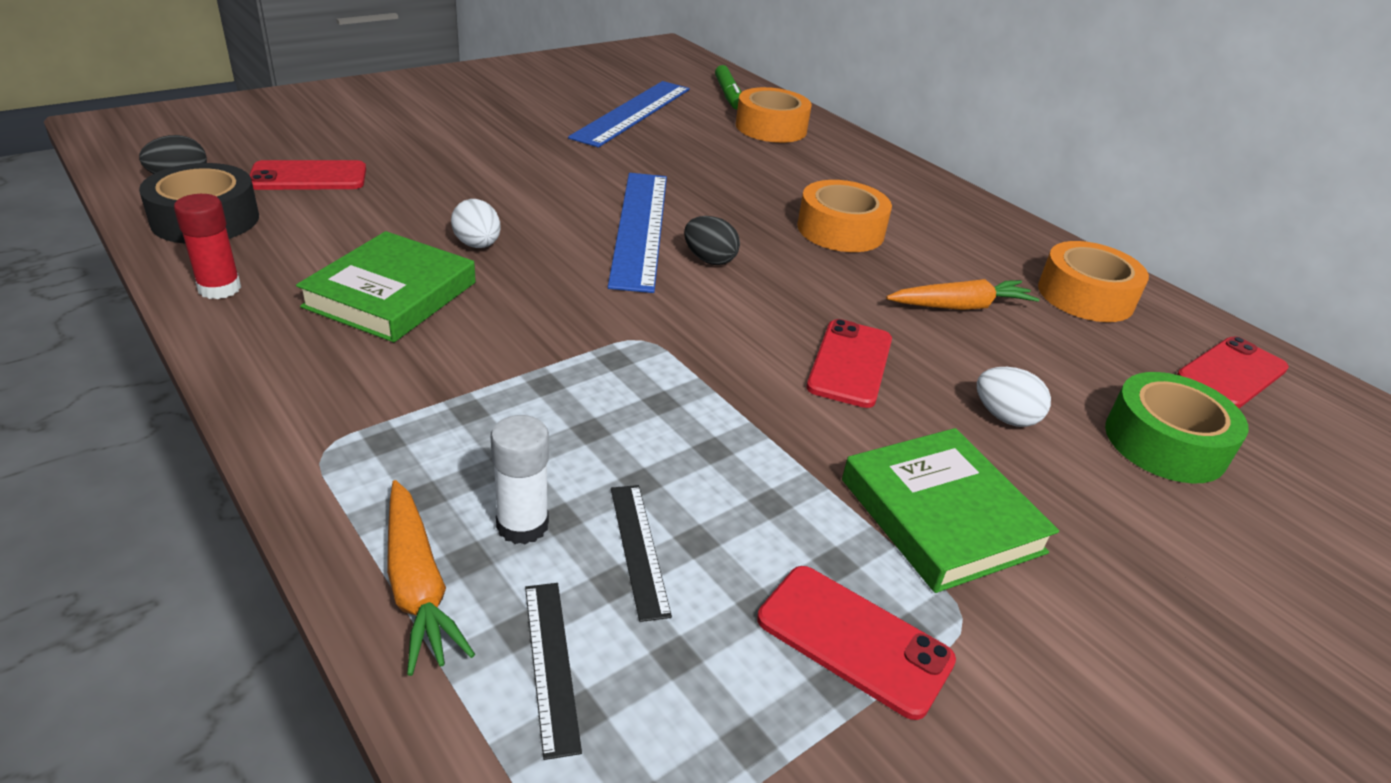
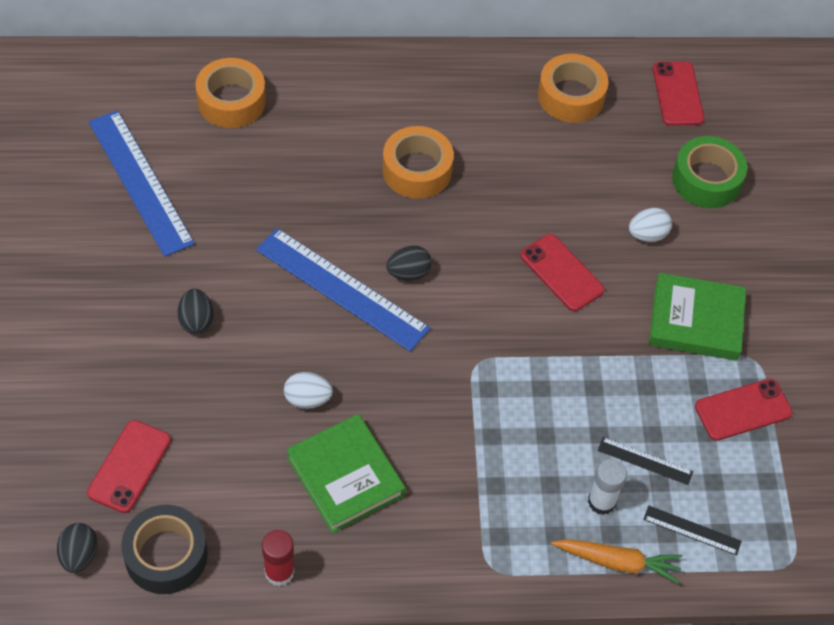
camera: 55 degrees left, 20 degrees up
green marker [715,65,741,110] -> none
orange carrot [886,279,1040,310] -> none
none -> black egg [177,288,214,334]

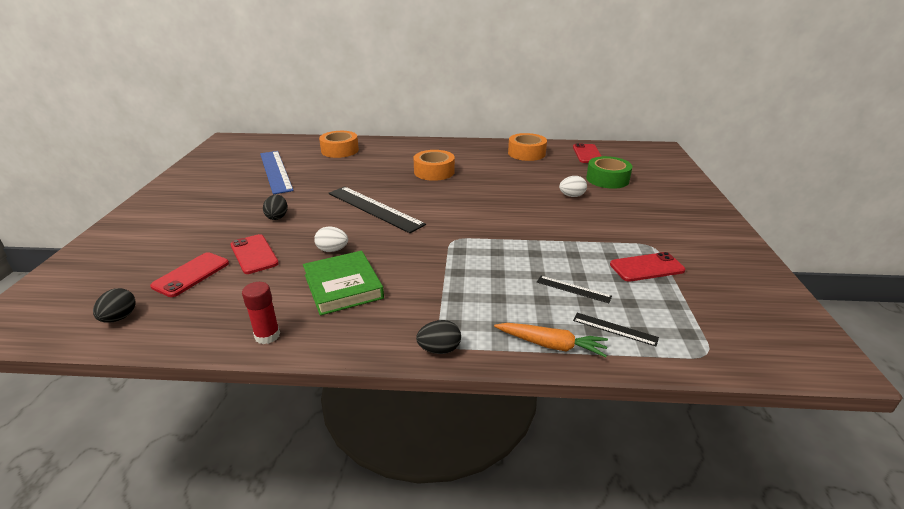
camera: 10 degrees right, 25 degrees down
black tape [121,505,208,594] -> none
blue ruler [256,228,430,351] -> black ruler [329,186,426,233]
black egg [386,245,432,281] -> black egg moved to [416,320,461,354]
red phone [520,234,605,311] -> red phone moved to [231,234,279,274]
white glue stick [588,459,627,515] -> none
green book [649,273,746,361] -> none

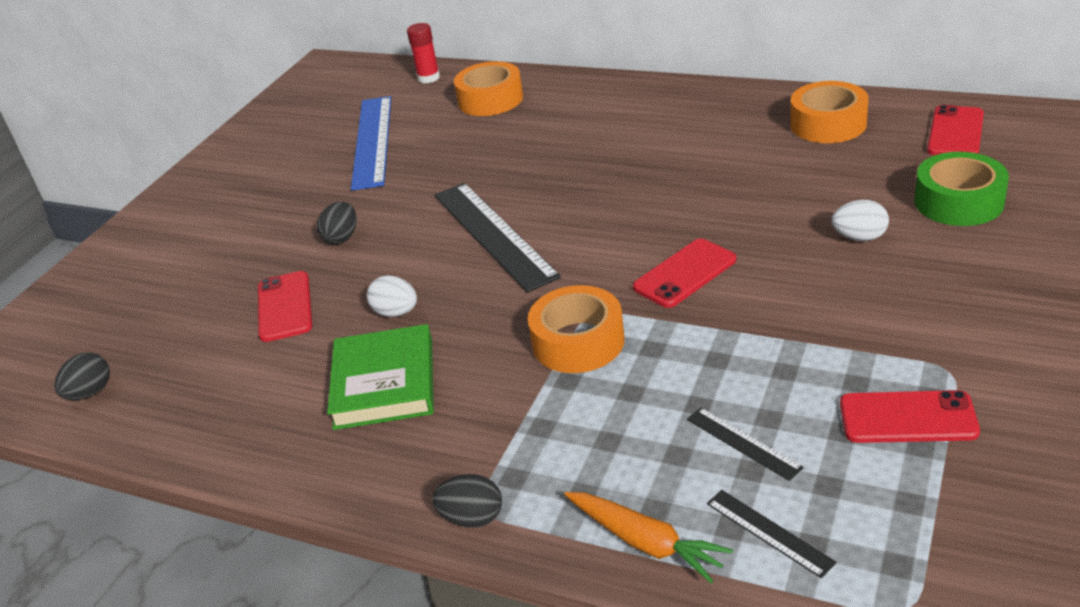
camera: 25 degrees right, 5 degrees up
red phone [150,252,229,297] -> red phone moved to [633,239,736,308]
red glue stick [242,282,280,344] -> red glue stick moved to [407,23,440,83]
orange tape [413,150,455,181] -> orange tape moved to [528,285,625,373]

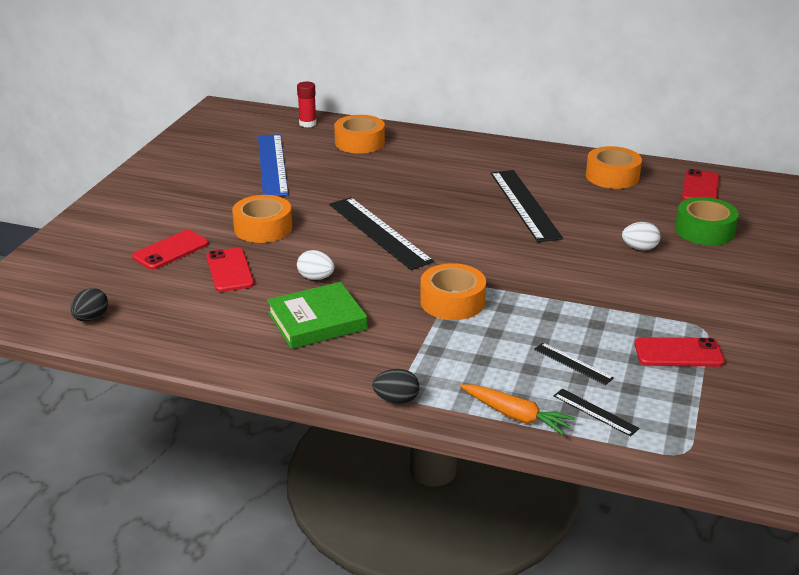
camera: 10 degrees left, 5 degrees down
black egg [317,202,357,244] -> orange tape [232,195,292,243]
green book [327,324,434,430] -> green book turned 75 degrees clockwise [267,282,367,349]
red phone [633,239,736,308] -> red phone moved to [132,230,209,270]
none -> black ruler [491,170,563,242]

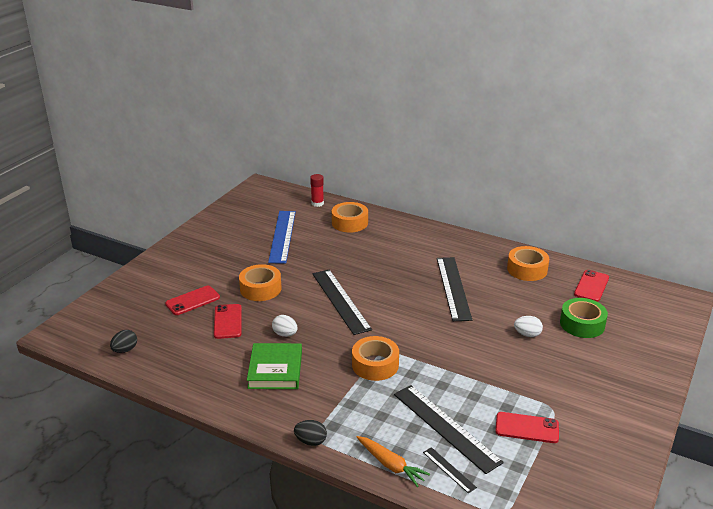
camera: 10 degrees right, 0 degrees up
green book [267,282,367,349] -> green book turned 75 degrees counterclockwise [247,343,302,389]
black ruler [534,343,614,385] -> black ruler [394,385,504,474], size x2.16

